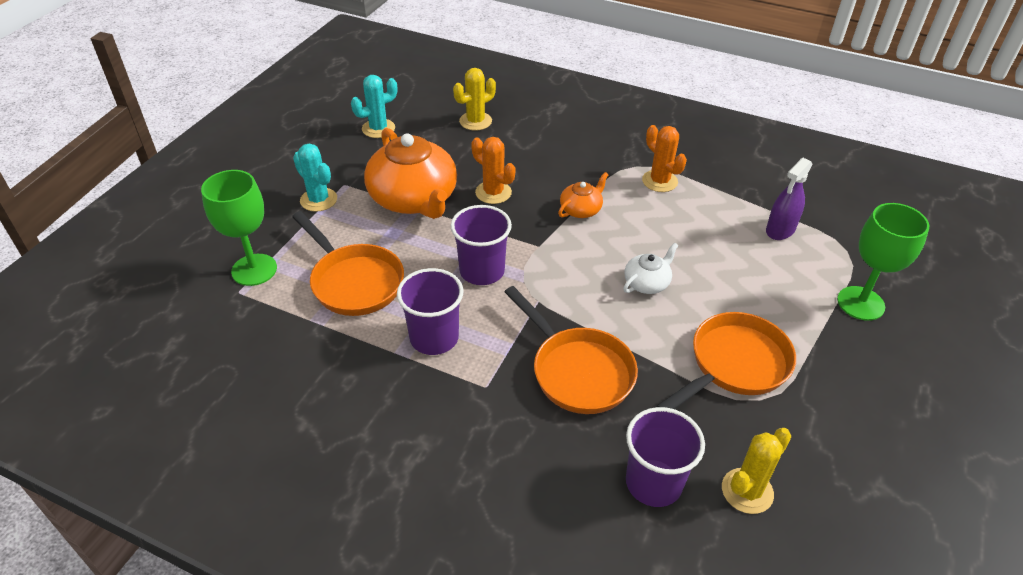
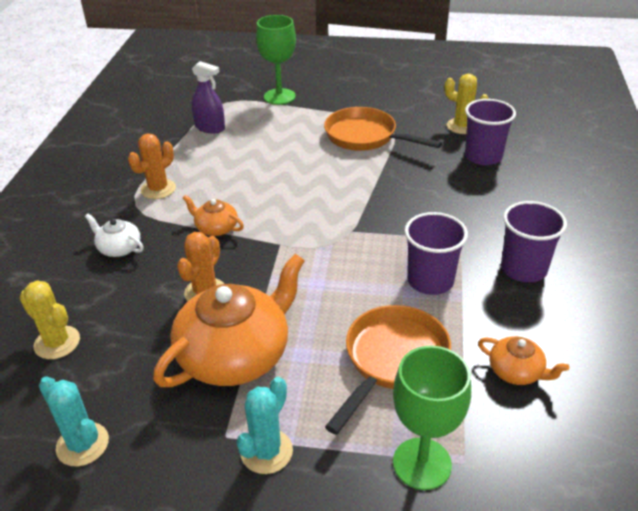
camera: 105 degrees left, 5 degrees down
purple cup [451,205,512,285] -> purple cup moved to [501,201,567,282]
orange pan [505,286,638,414] -> none
white teapot [623,243,679,294] -> white teapot moved to [85,213,144,257]
none -> orange teapot [478,336,569,385]

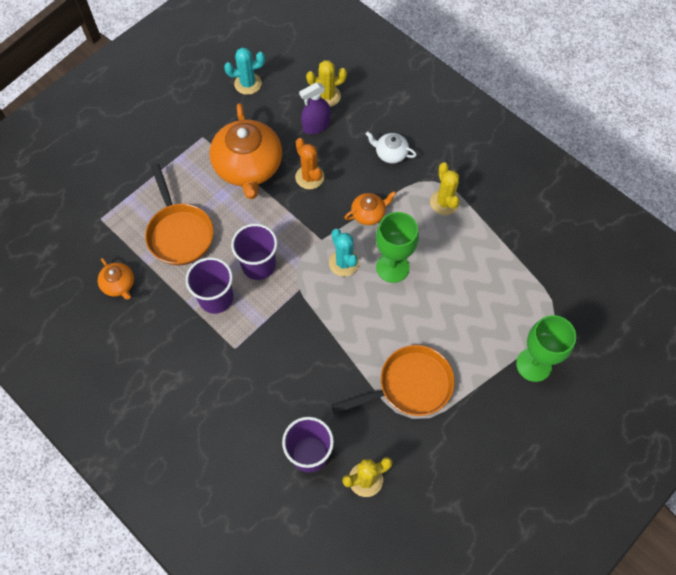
camera: 125 degrees right, 25 degrees up
white teapot [85,213,144,257] -> white teapot turned 135 degrees counterclockwise [366,131,417,164]
orange cactus [128,133,176,199] -> yellow cactus [430,162,460,215]
purple spray bottle [192,61,225,133] -> purple spray bottle moved to [299,83,330,134]
turquoise cactus [236,377,293,474] -> turquoise cactus moved to [329,229,359,276]
green goblet [393,346,471,490] -> green goblet moved to [376,212,419,283]
orange teapot [478,336,569,385] -> orange teapot turned 105 degrees counterclockwise [98,258,134,300]
purple cup [501,201,567,282] -> purple cup moved to [231,224,277,280]

